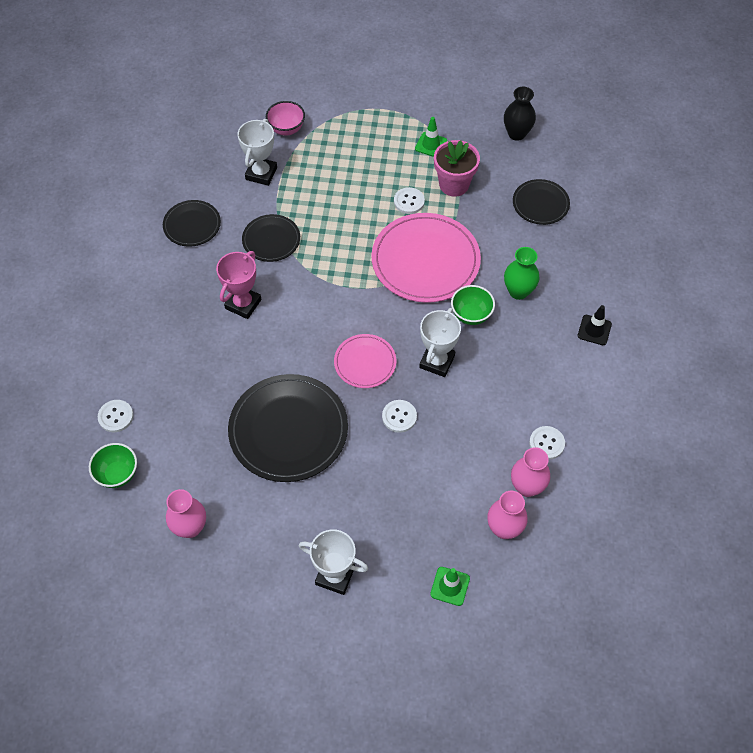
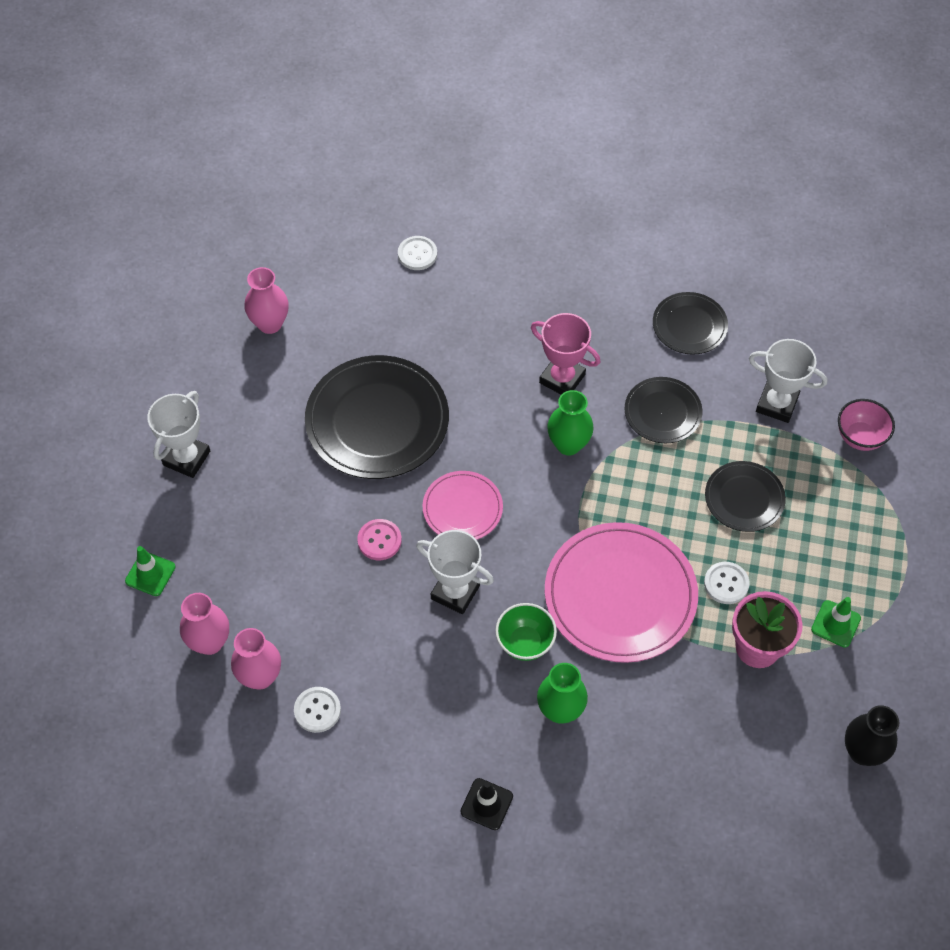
camera: 95 degrees right, 0 degrees up
green bowl [89,443,137,488] -> none
white button [382,400,417,433] -> pink button [357,519,402,560]
black plate [513,179,570,225] -> black plate moved to [705,461,786,532]
none -> green vase [547,390,594,455]

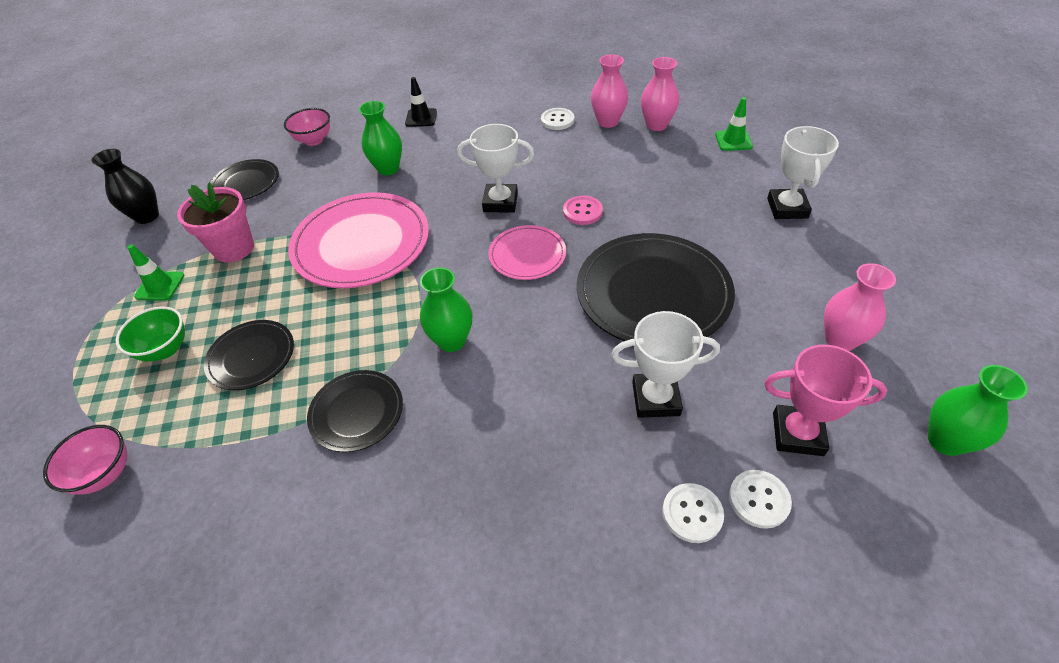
camera: 160 degrees right, 10 degrees down
green bowl [495,603,557,661] -> green bowl moved to [115,306,185,362]
pink trophy [531,313,601,395] -> pink trophy moved to [764,345,887,456]
black plate [653,292,728,355] -> black plate moved to [211,159,279,200]
white button [704,562,750,604] -> white button moved to [662,483,724,543]
white trophy [749,339,827,423] -> white trophy moved to [611,311,720,418]
none -> pink bowl [284,108,330,146]
none -> green vase [928,365,1028,456]

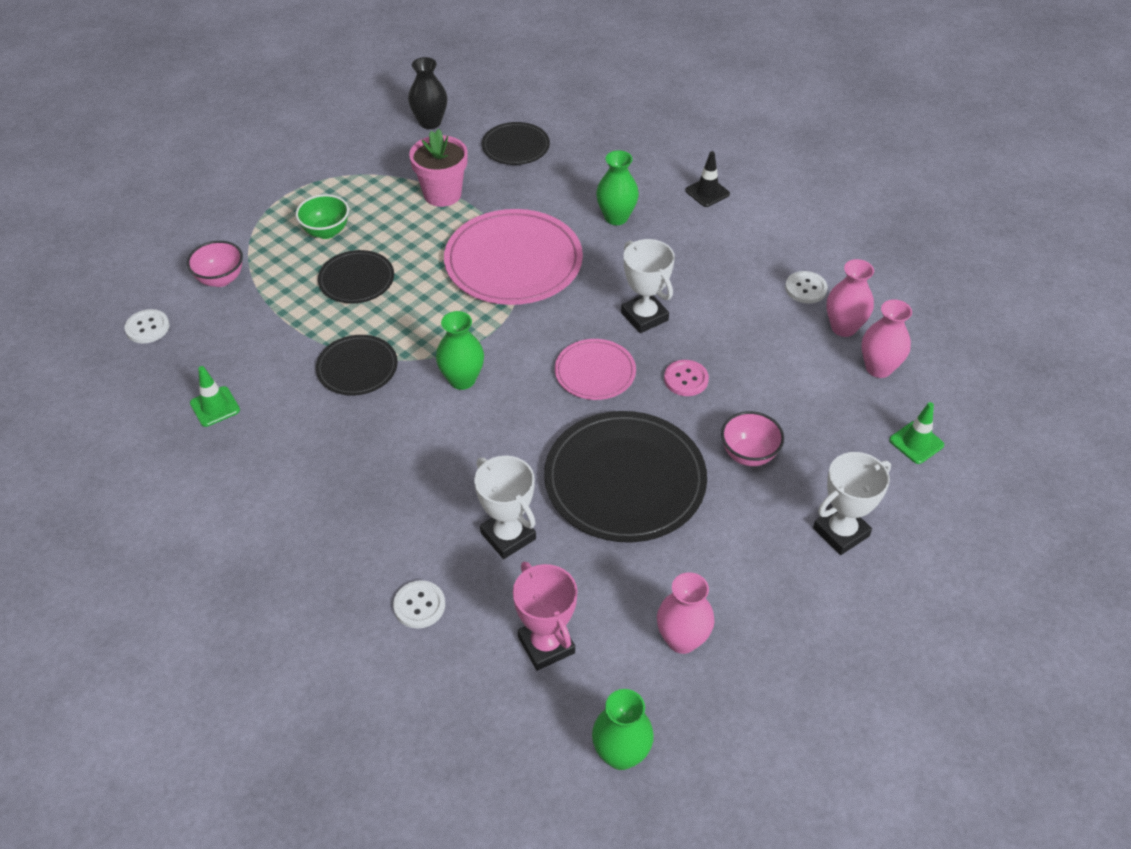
camera: 50 degrees right, 0 degrees up
green traffic cone [127,244,184,301] -> green traffic cone moved to [190,366,240,427]
pink bowl [284,108,330,146] -> pink bowl moved to [721,411,784,466]
white button [729,470,792,529] -> white button moved to [124,309,170,343]

